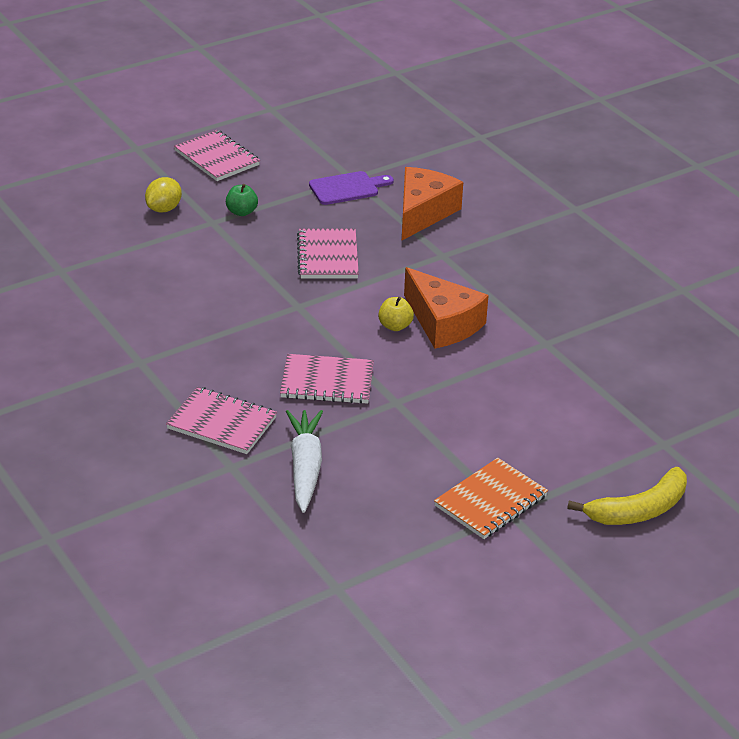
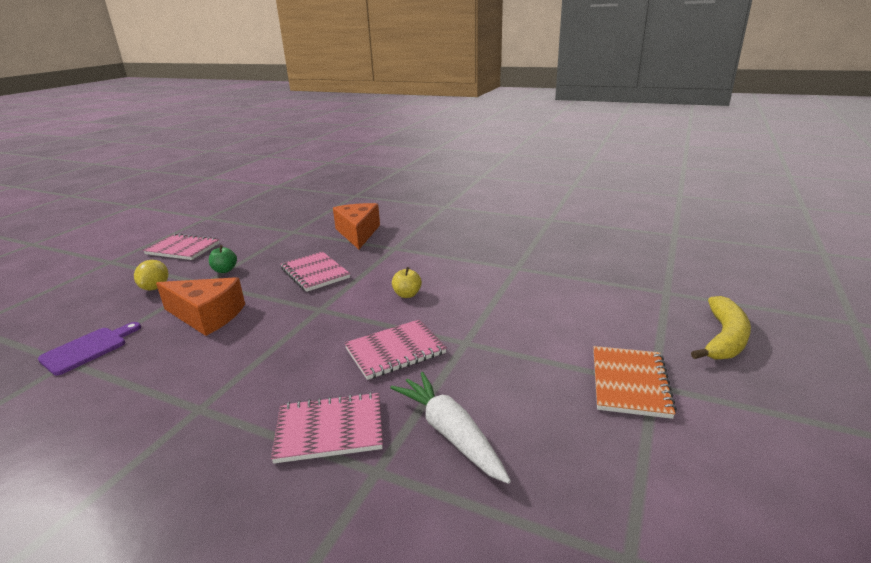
camera: 30 degrees left, 10 degrees down
purple cutting board [309,171,394,205] -> purple cutting board moved to [38,322,141,375]
orange cheese [404,267,489,349] -> orange cheese moved to [156,277,245,336]

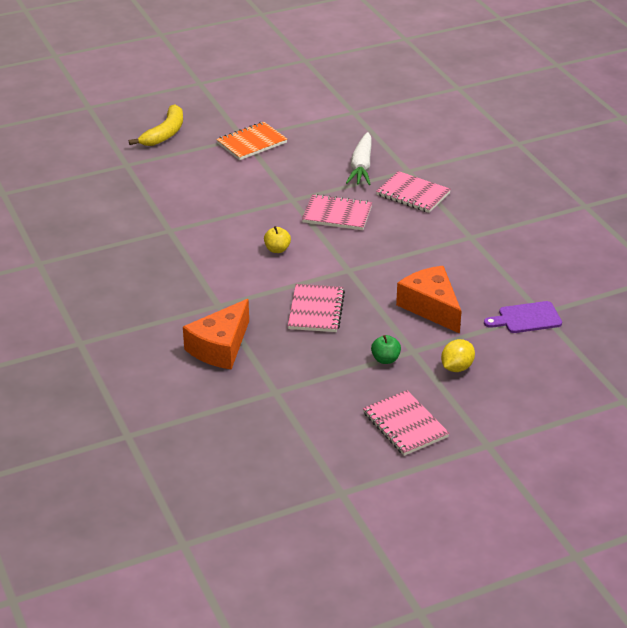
camera: 140 degrees left, 10 degrees up
yellow banana [691,296,751,360] -> yellow banana turned 135 degrees clockwise [129,104,183,146]

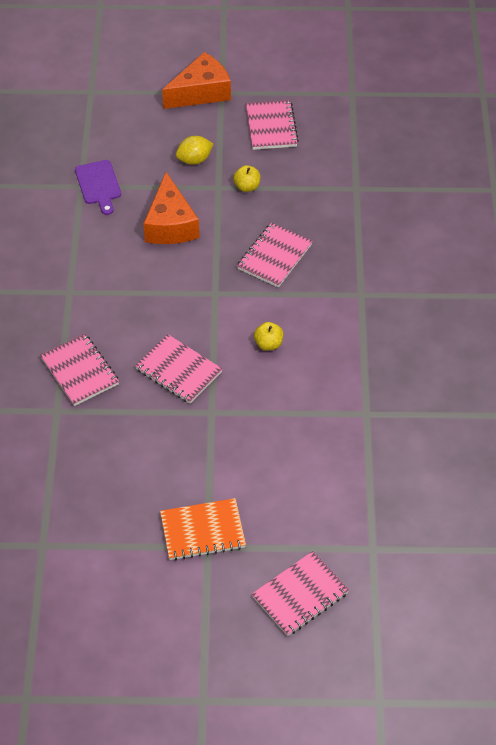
camera: 155 degrees left, 15 degrees up
yellow banana [129,104,183,146] -> pink notebook [252,551,349,636]
orange cheese [183,299,249,370] -> orange cheese moved to [162,52,231,109]
white carrot [346,132,372,185] -> none
green apple [371,335,401,364] -> yellow apple [233,165,261,192]
purple cutting board [484,301,562,333] -> purple cutting board turned 60 degrees clockwise [75,160,121,215]

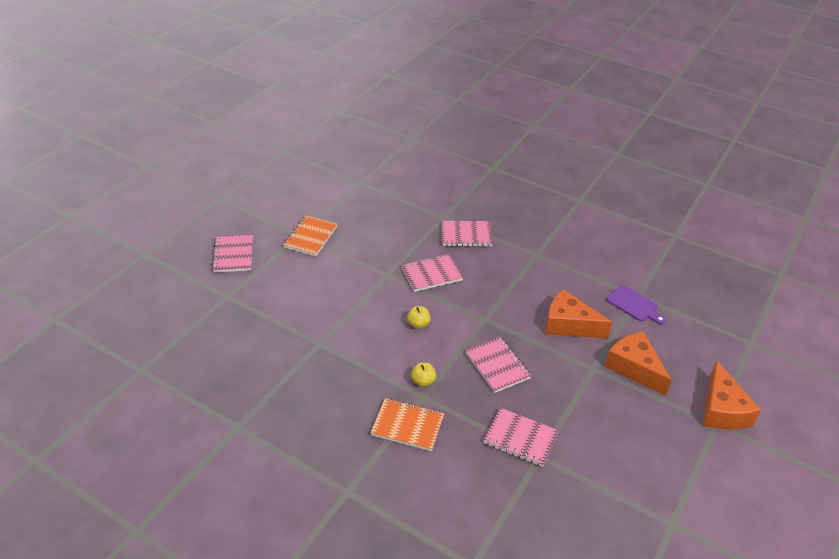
camera: 120 degrees right, 10 degrees down
purple cutting board [75,160,121,215] -> purple cutting board turned 150 degrees counterclockwise [607,285,666,325]
yellow lemon [176,136,213,165] -> orange cheese [604,331,672,396]
yellow apple [233,165,261,192] -> yellow apple moved to [411,362,436,387]
pink notebook [246,100,299,150] -> pink notebook moved to [483,408,559,467]
none -> orange notebook [371,398,444,451]

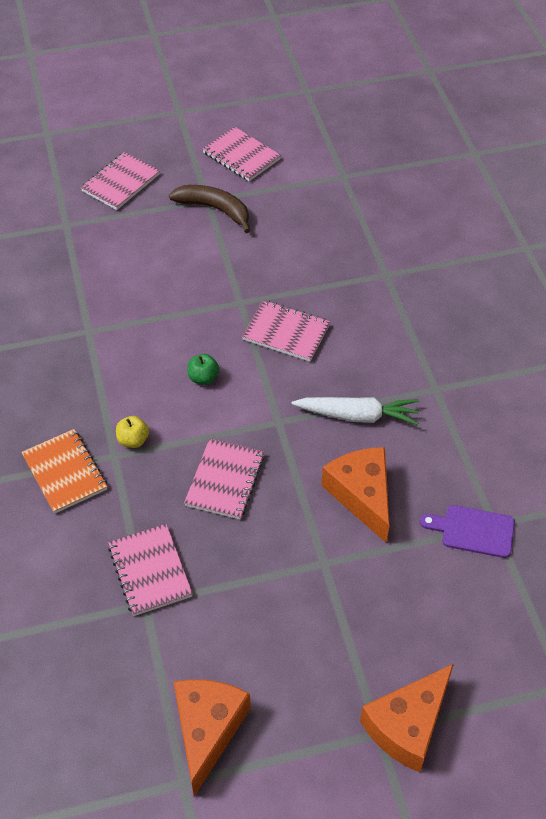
camera: 45 degrees right, 10 degrees up
orange notebook [283,215,337,256] -> brown banana [169,185,250,233]
yellow apple [407,306,431,329] -> green apple [187,354,219,385]
pink notebook [441,221,493,247] -> pink notebook moved to [202,127,281,181]
orange cheese [604,331,672,396] -> orange cheese moved to [174,679,251,796]
purple cutting board [607,285,666,325] -> purple cutting board turned 105 degrees clockwise [420,505,515,558]
none -> white carrot [292,397,419,425]

